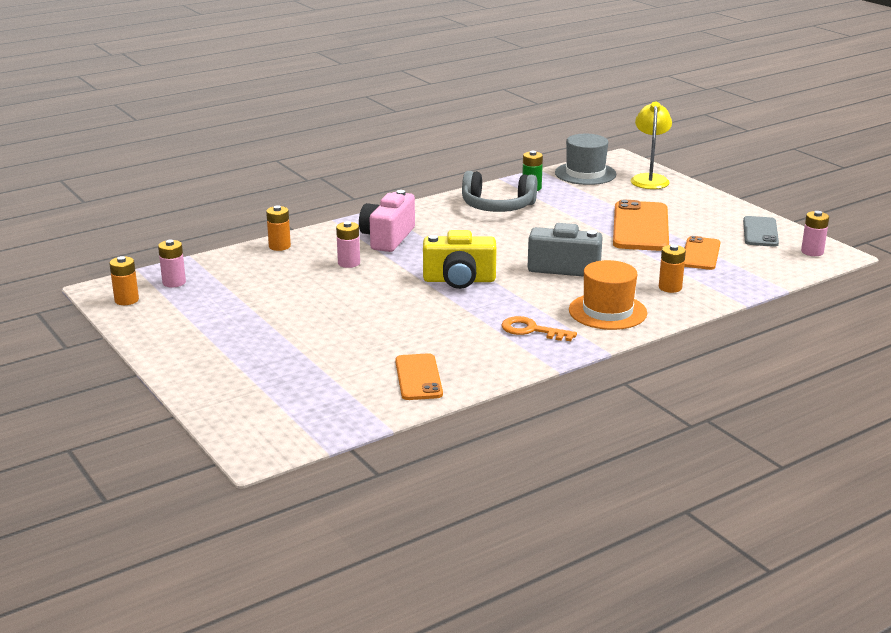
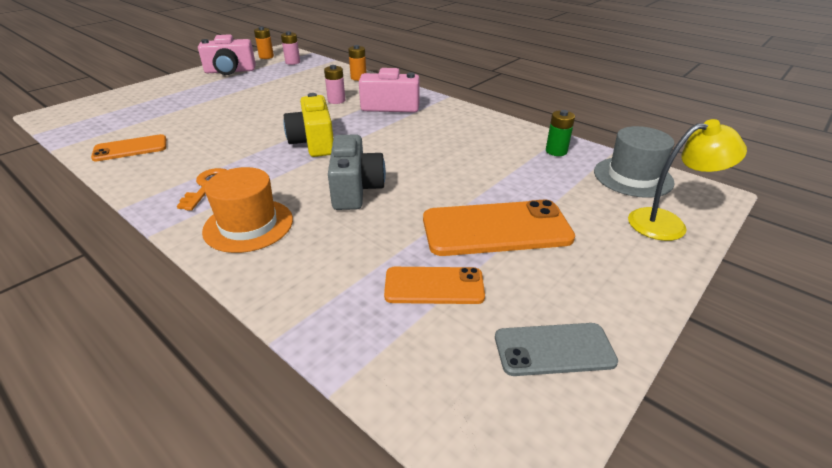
camera: 75 degrees right, 10 degrees up
grey headphones [462,171,537,212] -> none
orange battery [659,244,686,293] -> none
pink battery [801,211,829,256] -> none
none -> pink camera [198,34,256,75]

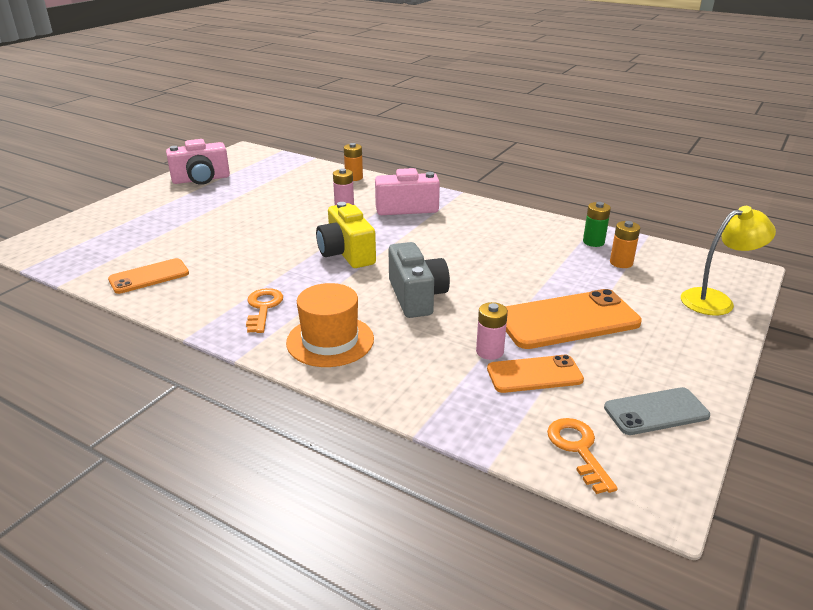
camera: 10 degrees left, 5 degrees down
orange battery [254,27,274,59] -> orange battery moved to [610,221,640,268]
pink battery [281,31,300,65] -> pink battery moved to [476,302,508,360]
grey hat [594,126,675,198] -> none
none -> orange key [547,418,618,494]

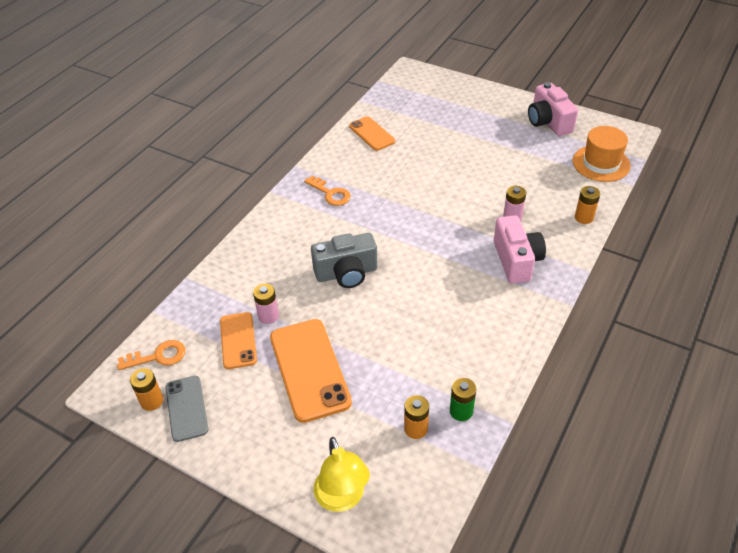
camera: 90 degrees right, 15 degrees up
orange key [246,288,283,333] -> orange key turned 45 degrees clockwise [304,175,351,206]
orange hat [286,283,374,367] -> orange hat moved to [573,126,631,182]
yellow camera [316,202,376,268] -> none
none -> orange battery [130,368,163,411]

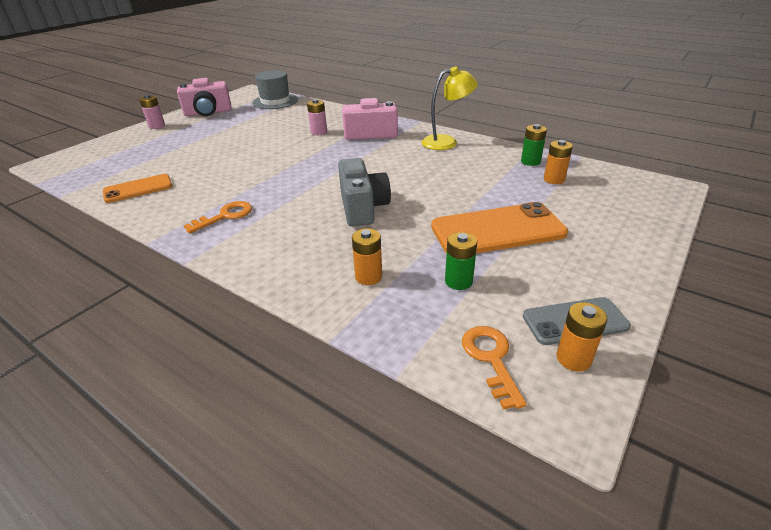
camera: 85 degrees left, 10 degrees down
orange phone [220,312,257,369] -> green battery [445,232,477,290]
pink battery [253,283,279,324] -> pink battery moved to [139,94,165,129]
yellow lamp [314,437,370,512] -> yellow lamp moved to [421,66,478,150]
orange hat [573,126,631,182] -> grey hat [252,70,298,109]
orange battery [575,186,600,224] -> orange battery moved to [352,228,382,285]

